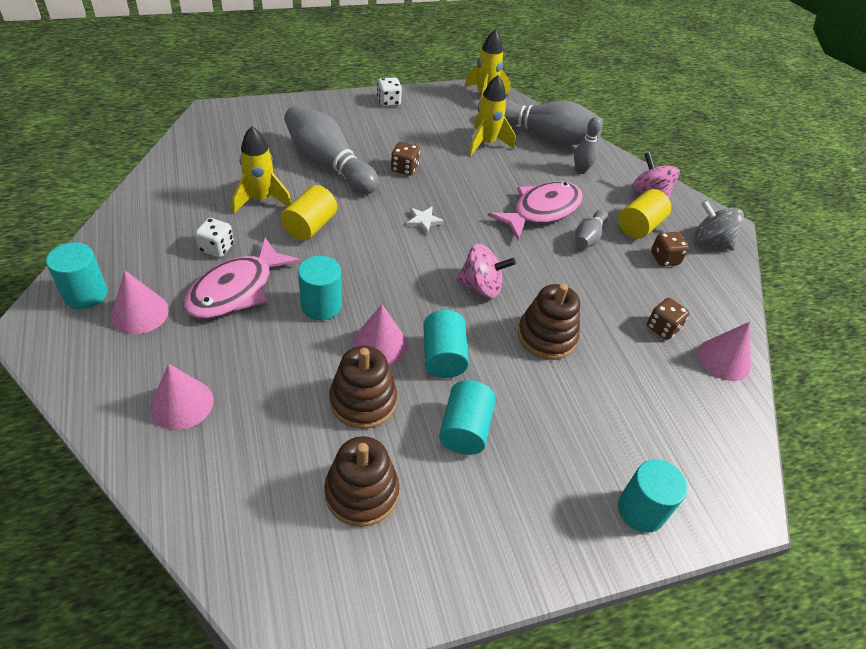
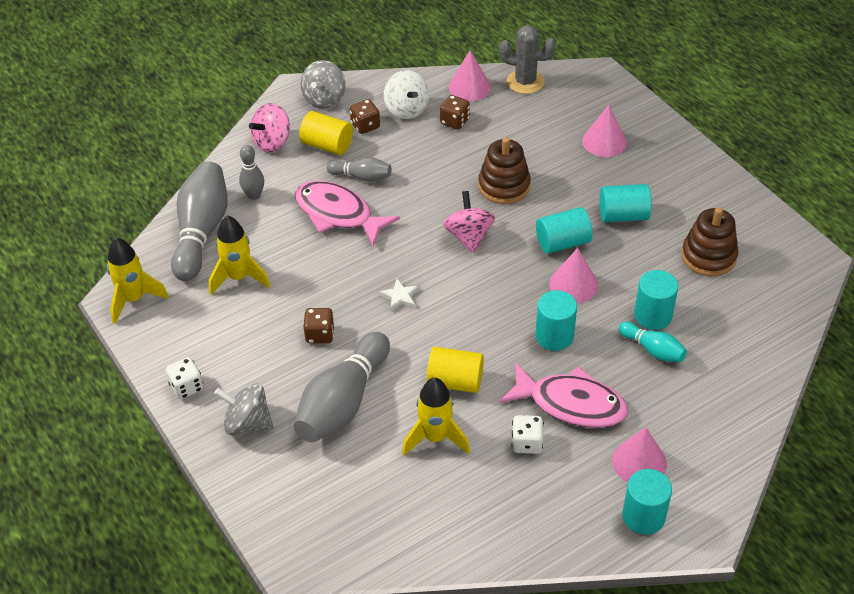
camera: 100 degrees left, 0 degrees up
pink cone [150,364,213,430] -> pink cone moved to [582,105,627,157]
brown stacking toy [329,346,397,429] -> none
turquoise cylinder [618,459,687,533] -> turquoise cylinder moved to [634,270,678,330]
none -> grey spinning top [214,383,273,435]
none -> white spinning top [384,70,430,119]
none -> grey cactus [499,25,556,94]
none -> turquoise bowling pin [619,322,687,362]

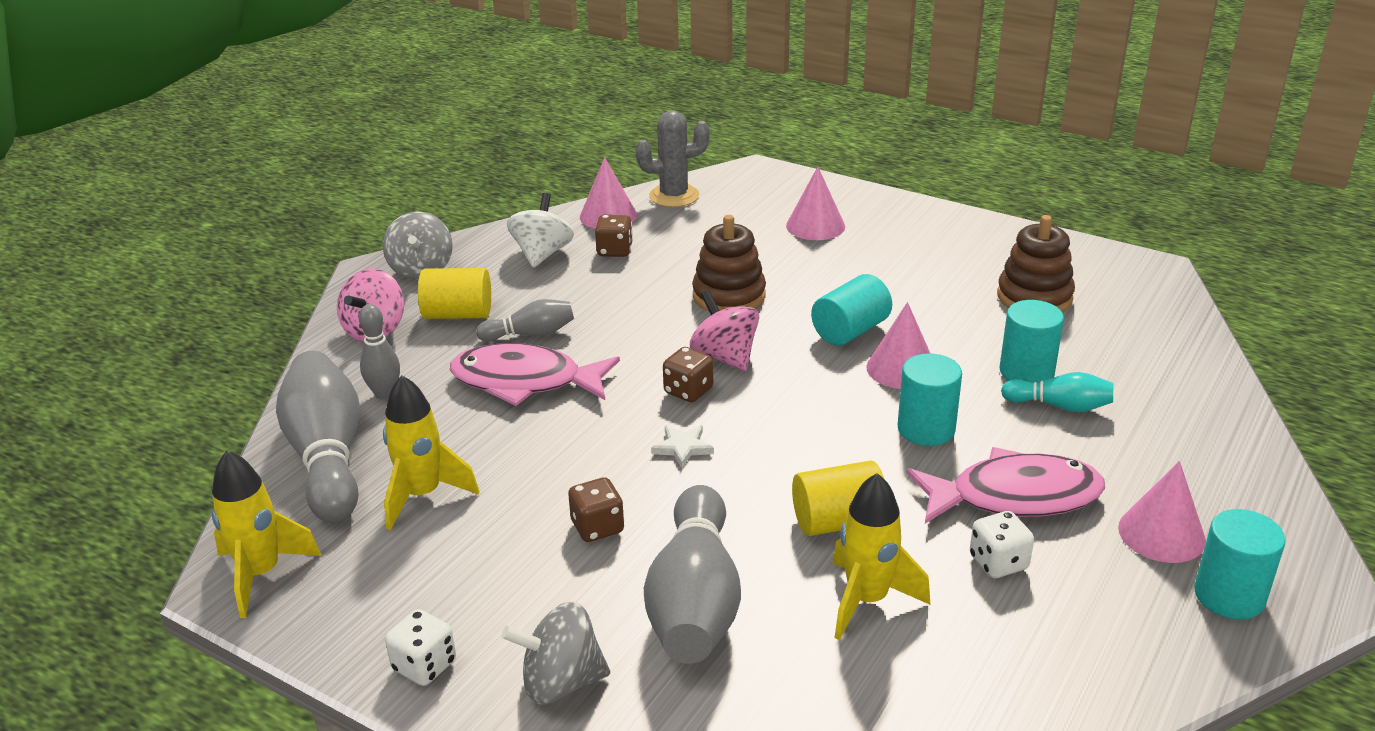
camera: 25 degrees left, 15 degrees down
brown dice [350,99,380,134] -> brown dice moved to [663,347,713,402]
white spinning top [384,70,430,119] -> white spinning top turned 120 degrees counterclockwise [507,193,574,268]
turquoise cylinder [599,184,652,222] -> none

